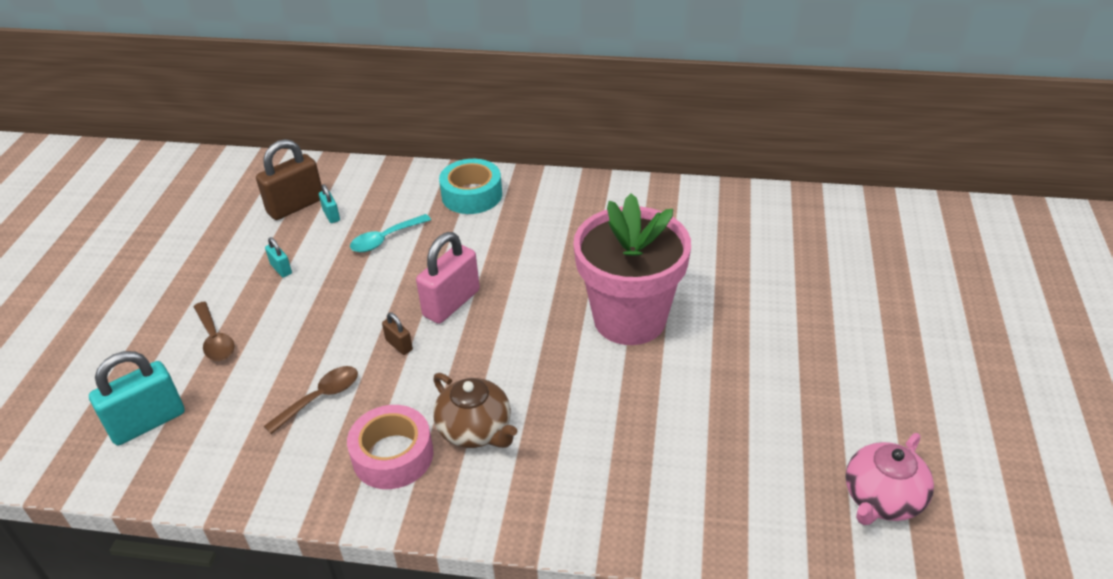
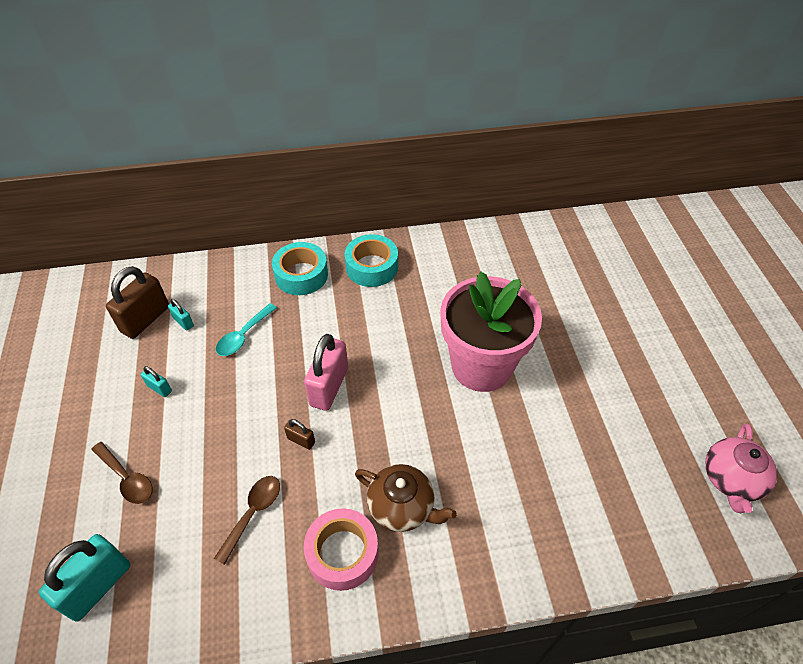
camera: 20 degrees left, 10 degrees up
none -> turquoise tape [344,234,398,287]

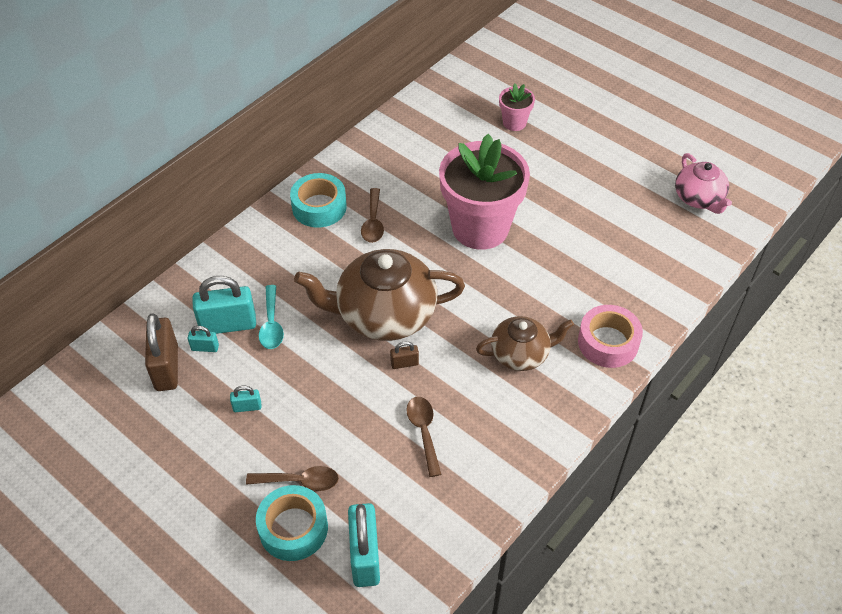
camera: 40 degrees left, 0 degrees up
turquoise tape [272,242,328,295] -> turquoise tape moved to [256,485,328,561]
pink padlock [304,334,348,411] -> brown teapot [294,249,465,341]
pink tape [304,508,379,591] -> pink tape moved to [578,305,643,368]
none -> turquoise padlock [192,276,256,334]
none -> brown spoon [361,188,384,243]
none -> pink flower pot [499,84,535,131]

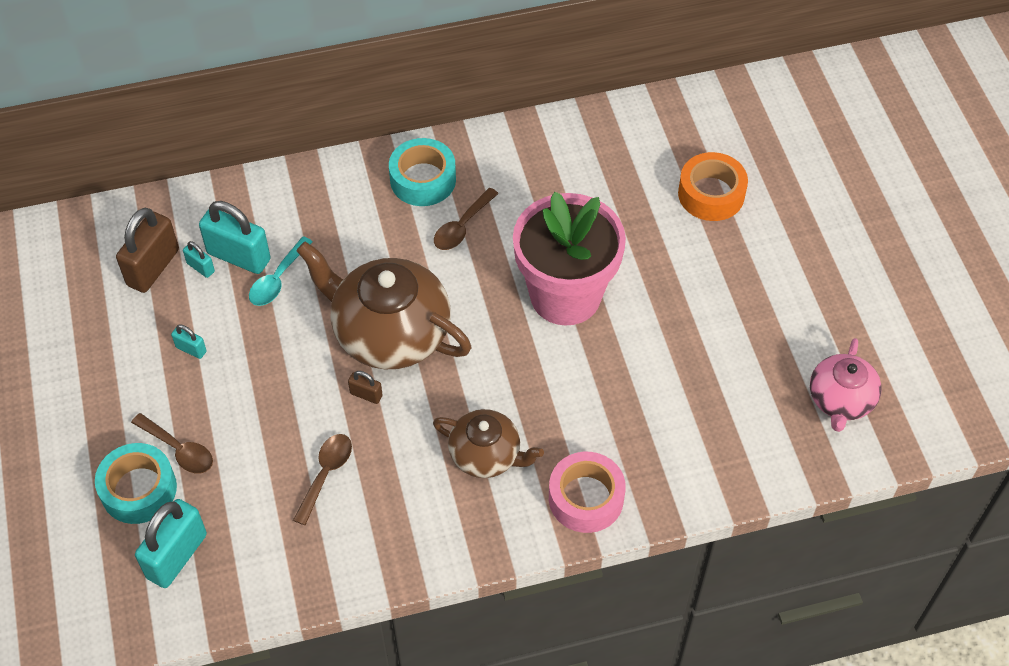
camera: 35 degrees right, 5 degrees up
pink flower pot [499,84,535,131] -> orange tape [678,152,748,221]

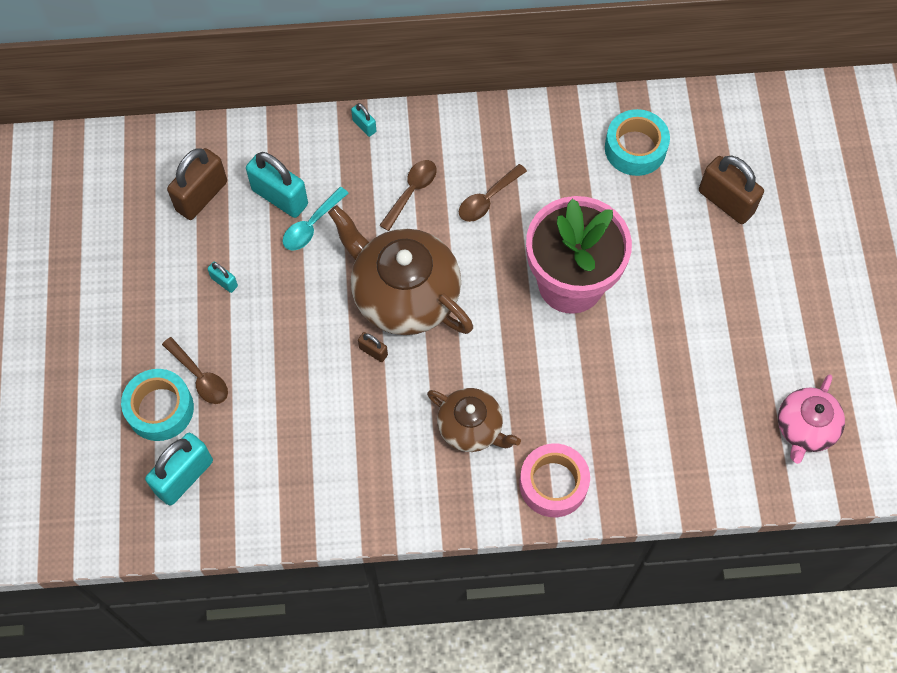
camera: 10 degrees right, 10 degrees up
turquoise padlock [183,241,215,278] -> turquoise padlock moved to [351,103,376,137]
brown spoon [293,434,352,525] -> brown spoon moved to [379,160,437,231]
turquoise tape [389,138,456,206] -> turquoise tape moved to [605,109,670,176]
orange tape [678,152,748,221] -> brown padlock [699,156,764,224]

